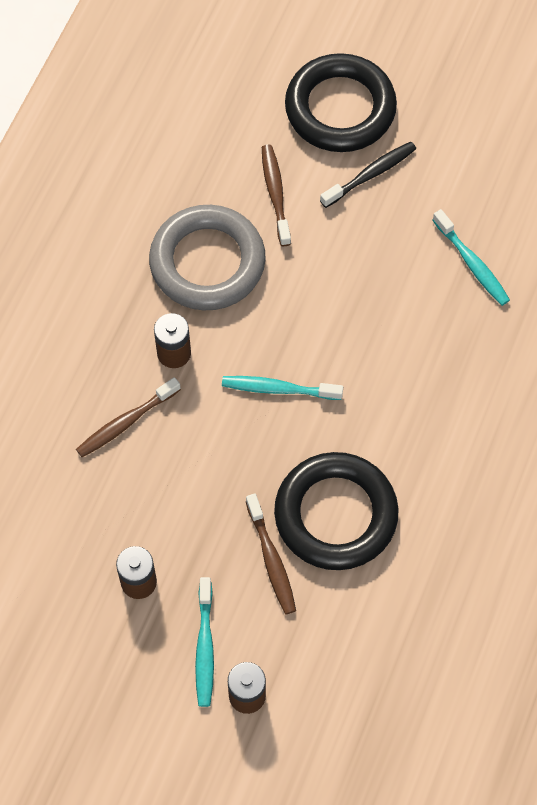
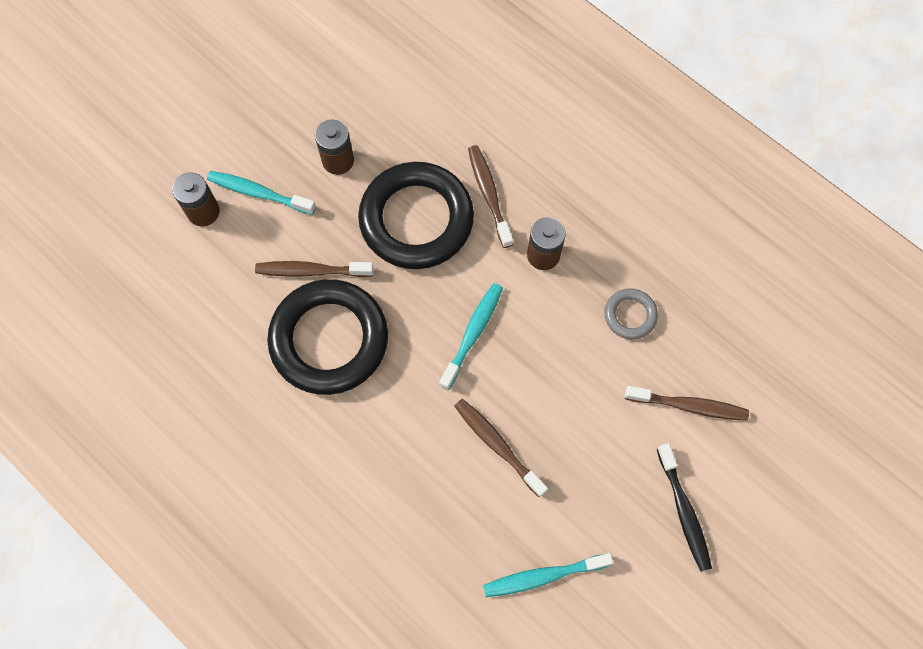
camera: 110 degrees right, 5 degrees up
grey ring [149,205,266,310] -> grey ring [604,288,658,339], size x0.45
black ring [285,53,397,152] -> black ring moved to [358,162,474,269]
none -> brown toothbrush [455,399,548,497]

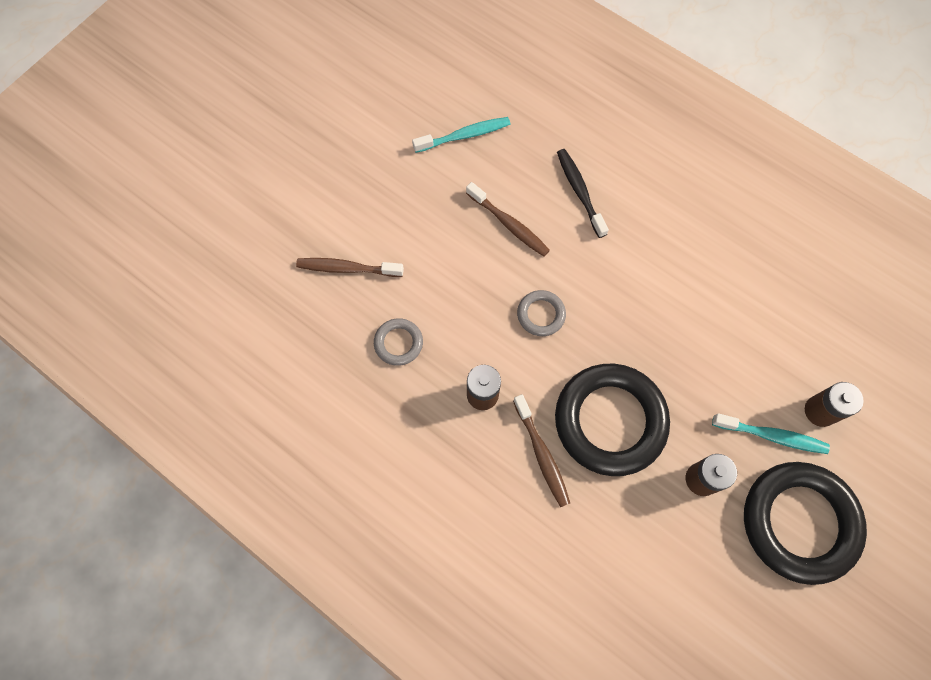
camera: 175 degrees right, 0 degrees up
brown toothbrush [255,261,374,277] -> none
black ring [267,279,388,395] -> black ring moved to [744,462,867,585]
turquoise toothbrush [439,283,503,390] -> grey ring [517,290,566,336]
black toothbrush [657,443,712,572] -> black toothbrush moved to [557,149,609,238]

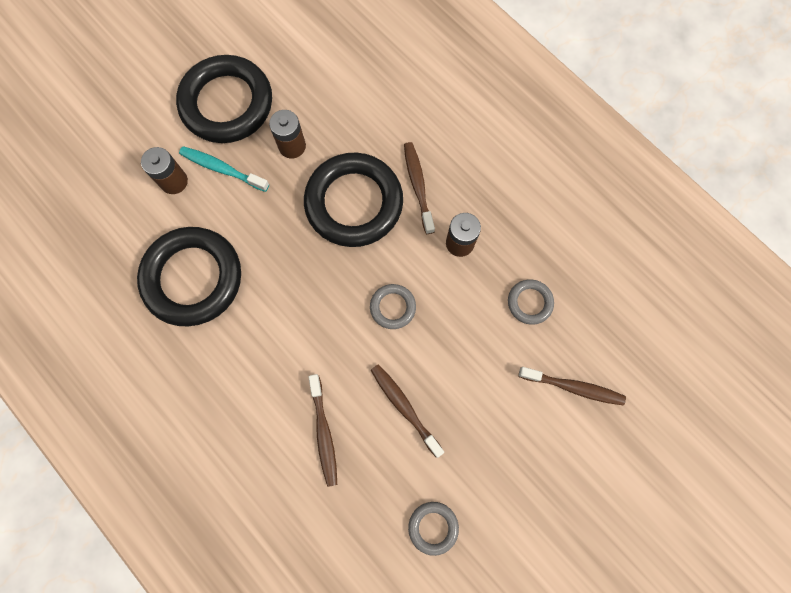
camera: 170 degrees left, 5 degrees up
turquoise toothbrush [412,117,511,153] -> grey ring [408,502,459,556]
black toothbrush [557,149,609,238] -> brown toothbrush [309,374,337,487]
none -> black ring [137,227,241,326]

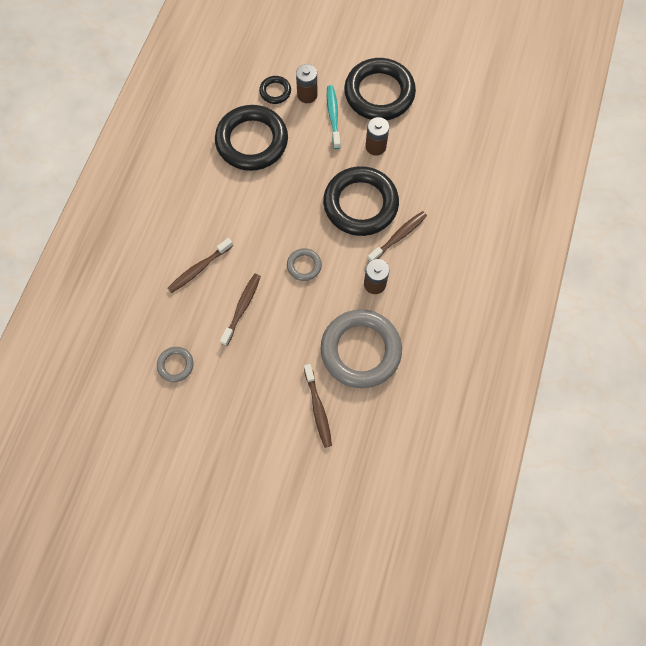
camera: 60 degrees right, 5 degrees down
grey ring [508,280,554,325] -> grey ring [321,309,402,388], size x2.22
none -> black ring [259,76,291,104]

